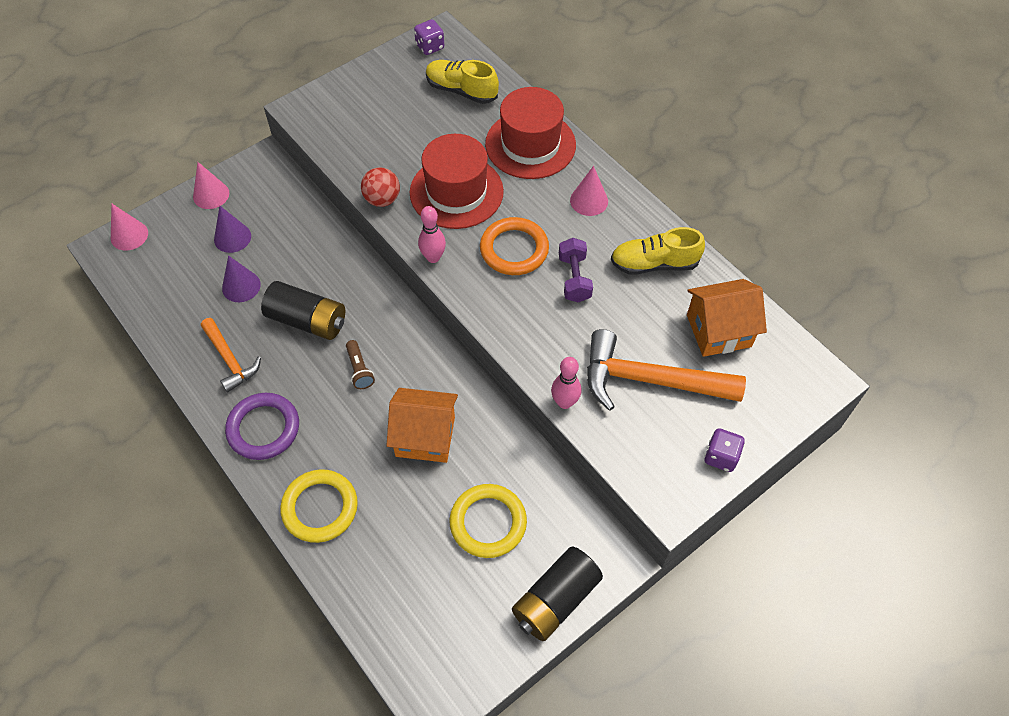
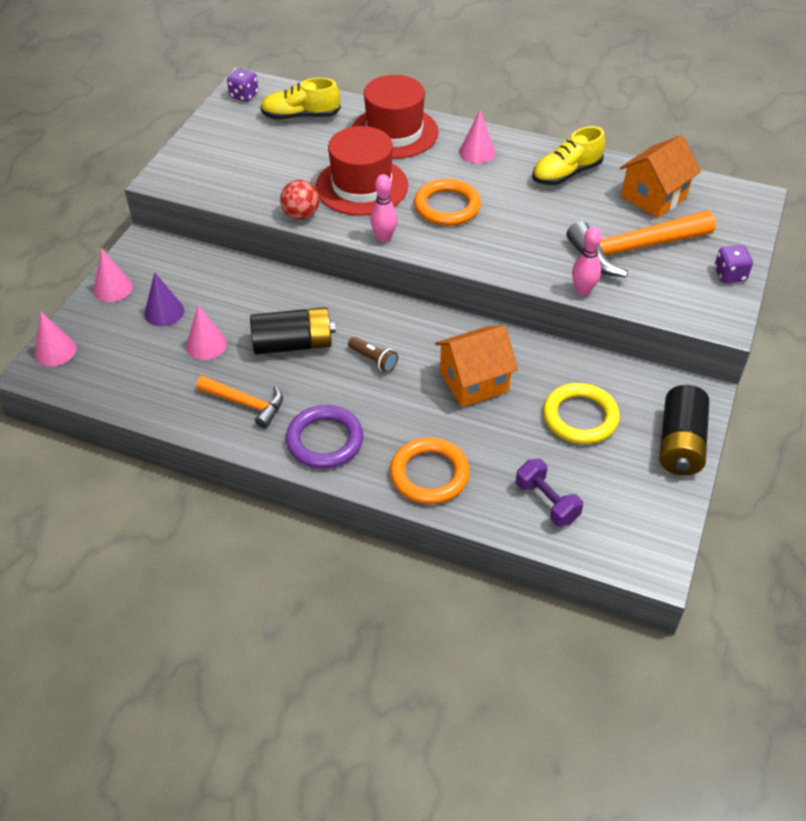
camera: 30 degrees left, 10 degrees down
purple cone [222,255,261,302] -> pink cone [186,305,227,360]
yellow ring [280,469,358,543] -> orange ring [390,437,470,504]
purple dumbbell [559,238,593,302] -> purple dumbbell moved to [516,459,583,527]

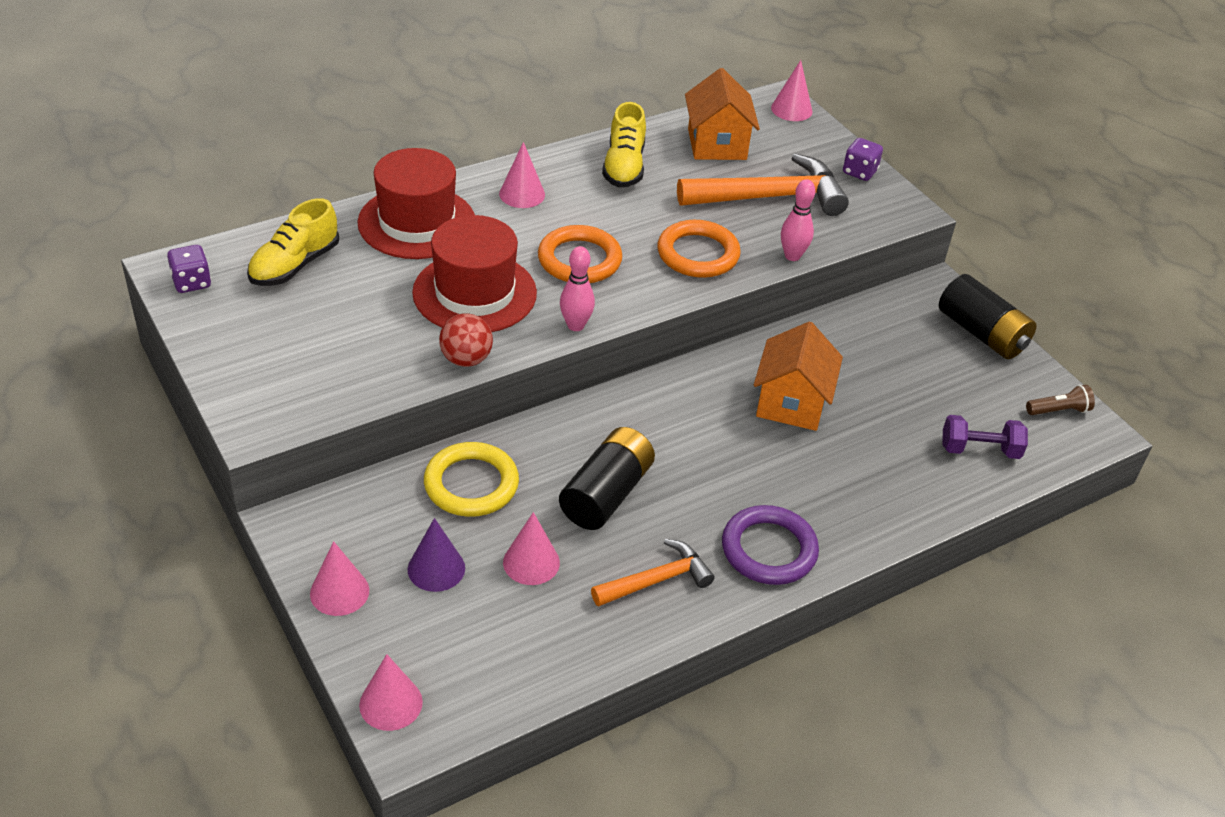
camera: 55 degrees left, 5 degrees down
brown flashlight [348,337,398,372] -> brown flashlight moved to [1026,385,1095,415]
orange ring [390,437,470,504] -> orange ring moved to [657,220,741,278]
yellow ring [543,383,620,444] -> yellow ring moved to [424,442,519,517]
orange hammer [567,211,716,278] -> orange hammer turned 120 degrees counterclockwise [677,153,849,216]
none -> pink cone [771,60,812,121]

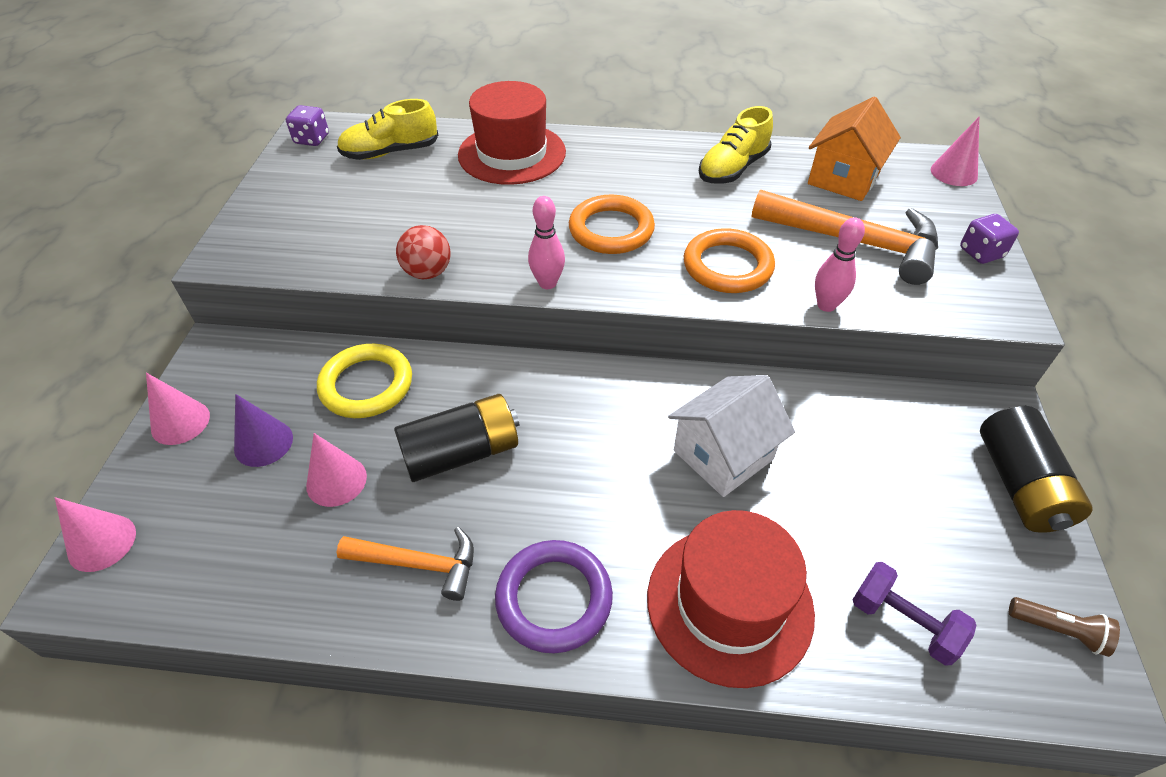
camera: 40 degrees right, 5 degrees up
red hat [412,215,537,332] -> red hat moved to [647,510,815,688]
pink cone [499,142,545,208] -> none
orange house [754,321,843,431] -> white house [668,375,795,497]

